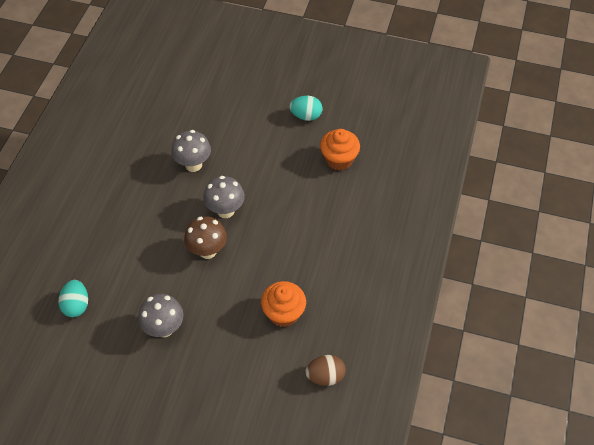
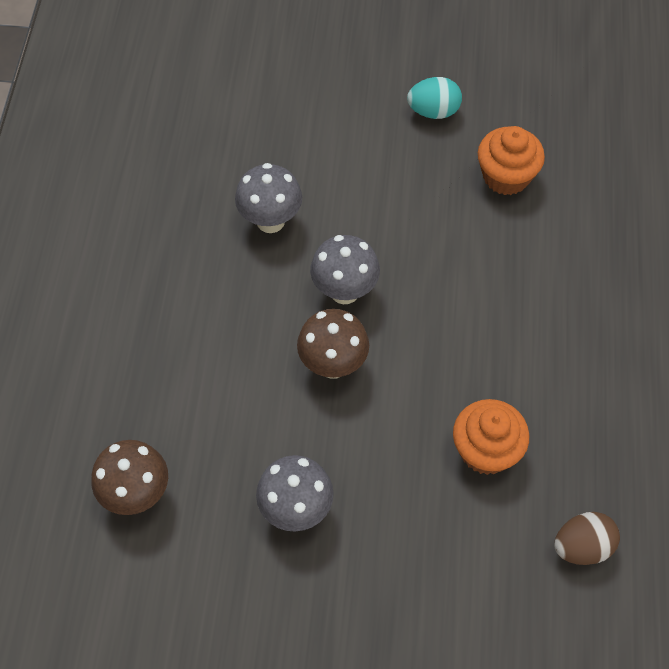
camera: 10 degrees left, 5 degrees up
turquoise egg [58,280,88,317] -> brown mushroom [91,440,168,515]

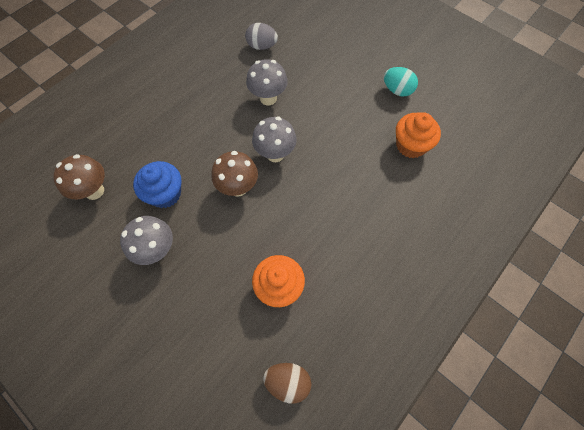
camera: 35 degrees right, 5 degrees up
none -> blue cupcake [133,161,182,208]
none -> grey egg [245,23,278,50]

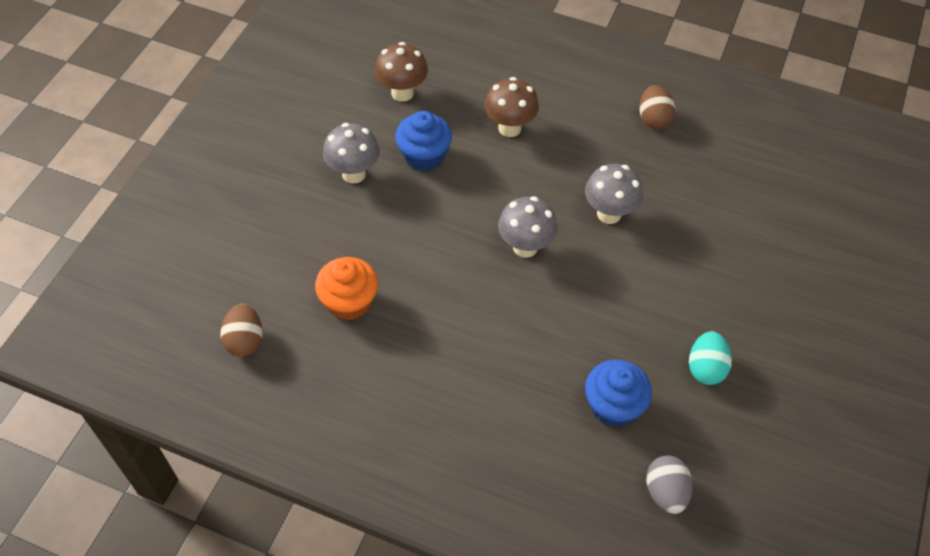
camera: 70 degrees right, 10 degrees down
brown mushroom [211,151,258,197] -> brown mushroom moved to [484,77,539,137]
grey egg [245,23,278,50] -> grey egg moved to [646,455,693,514]
orange cupcake [396,112,441,158] -> blue cupcake [585,359,652,427]
none -> brown egg [639,85,675,129]

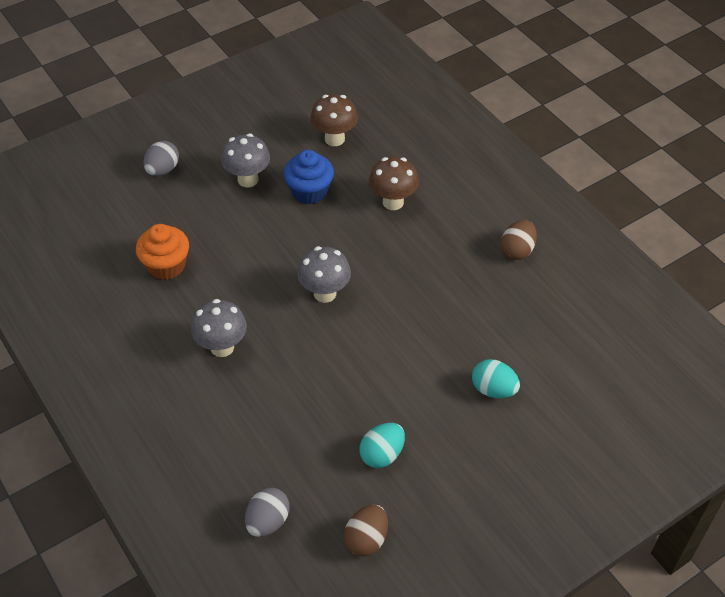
camera: 35 degrees right, 5 degrees down
brown egg [220,304,263,357] -> brown egg moved to [344,505,388,557]
grey mushroom [585,164,643,224] -> grey mushroom moved to [191,299,247,357]
blue cupcake [585,359,652,427] -> none
none -> grey egg [143,141,179,176]
none -> turquoise egg [472,359,520,398]

